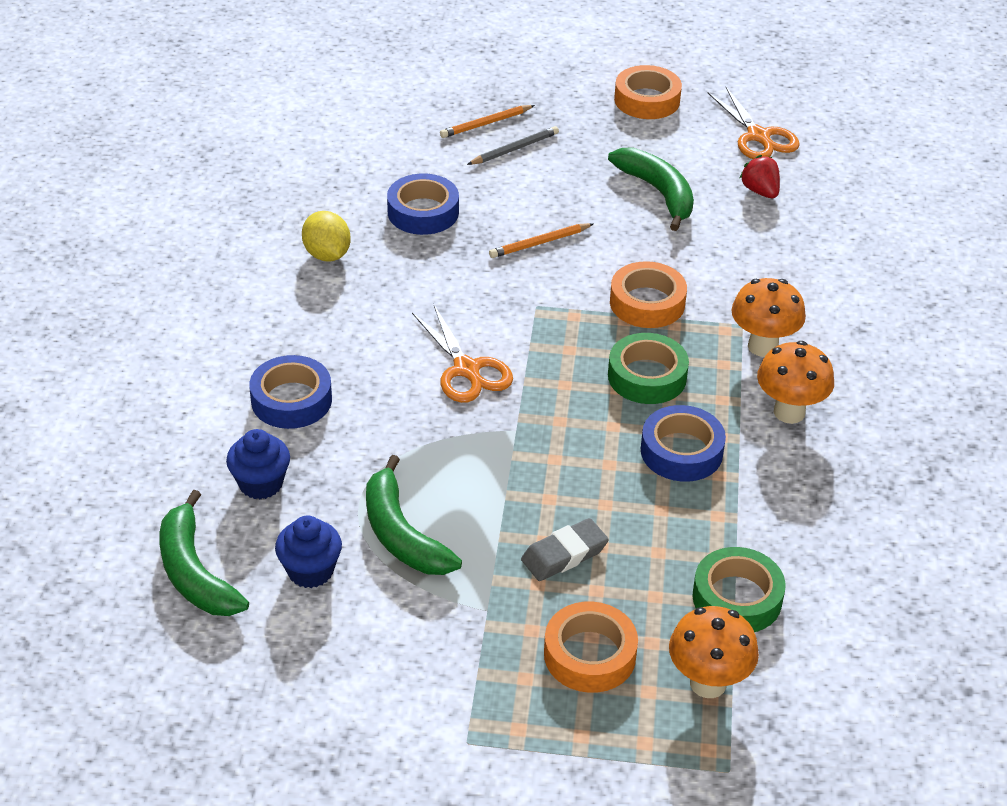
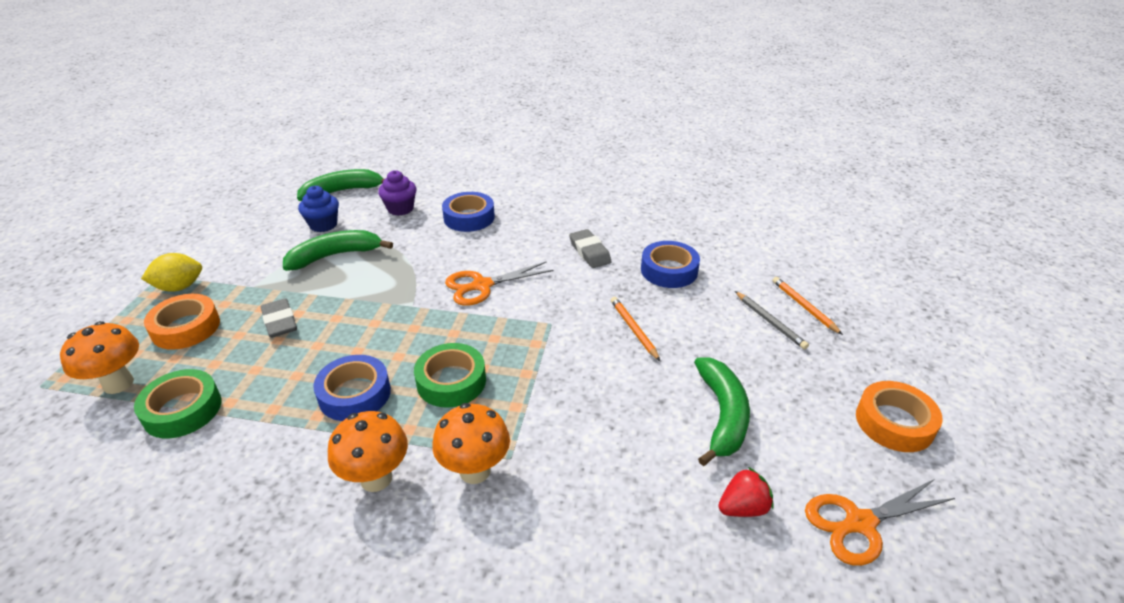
camera: 95 degrees right, 5 degrees down
blue cupcake [226,429,290,499] -> purple cupcake [378,170,416,216]
yellow lemon [302,211,351,262] -> yellow lemon moved to [141,253,202,292]
green banana [608,147,694,231] -> green banana turned 60 degrees counterclockwise [694,357,750,466]
orange tape [610,261,687,328] -> none
none -> grey eraser [569,229,612,268]

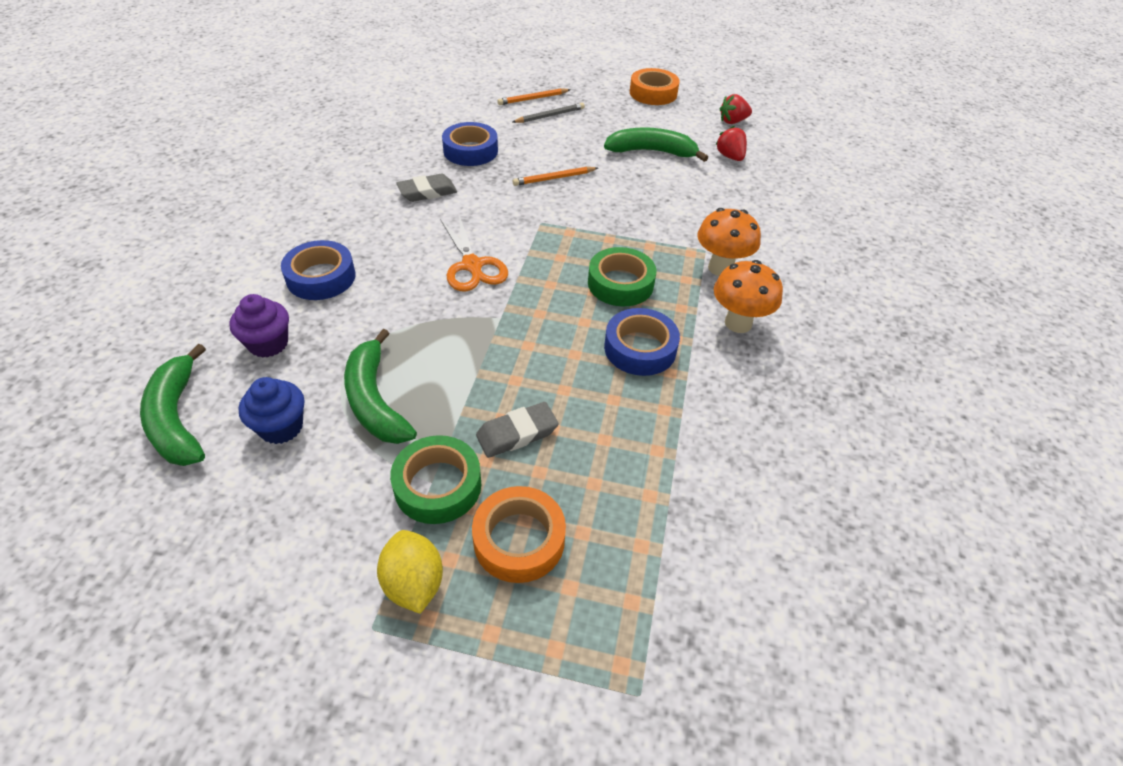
camera: 90 degrees left, 10 degrees up
orange mushroom [60,321,139,394] -> none
green tape [134,369,221,438] -> green tape moved to [390,435,481,524]
orange scissors [805,479,955,566] -> red strawberry [720,94,752,124]

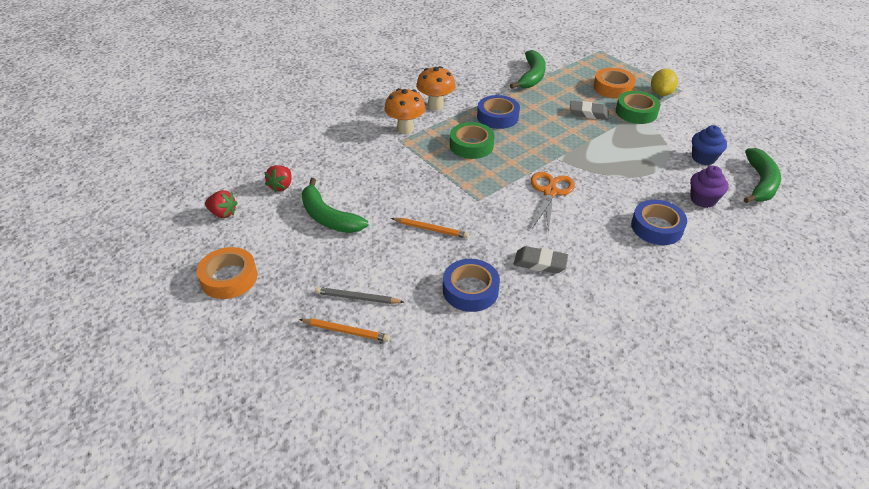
camera: 140 degrees left, 5 degrees down
green banana [344,329,417,444] -> green banana moved to [510,50,546,89]

